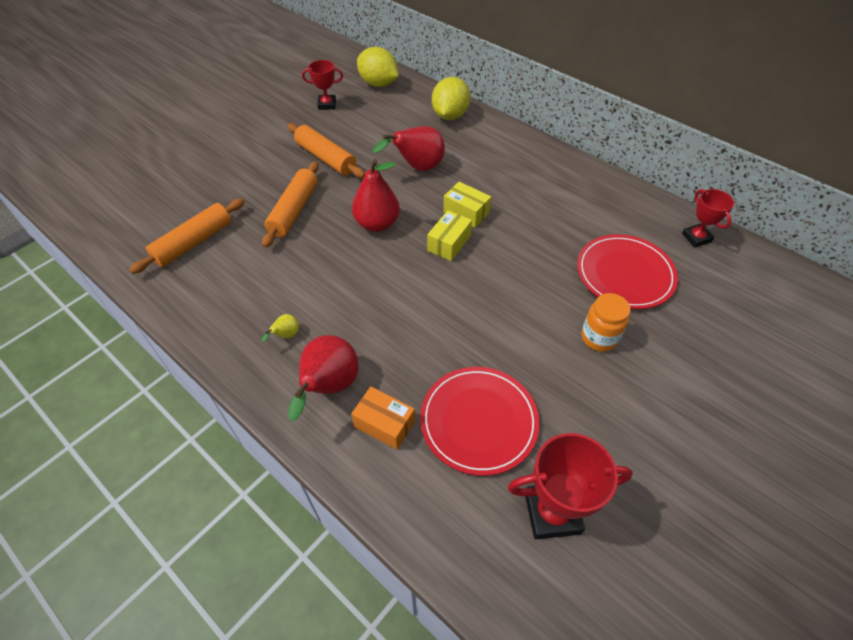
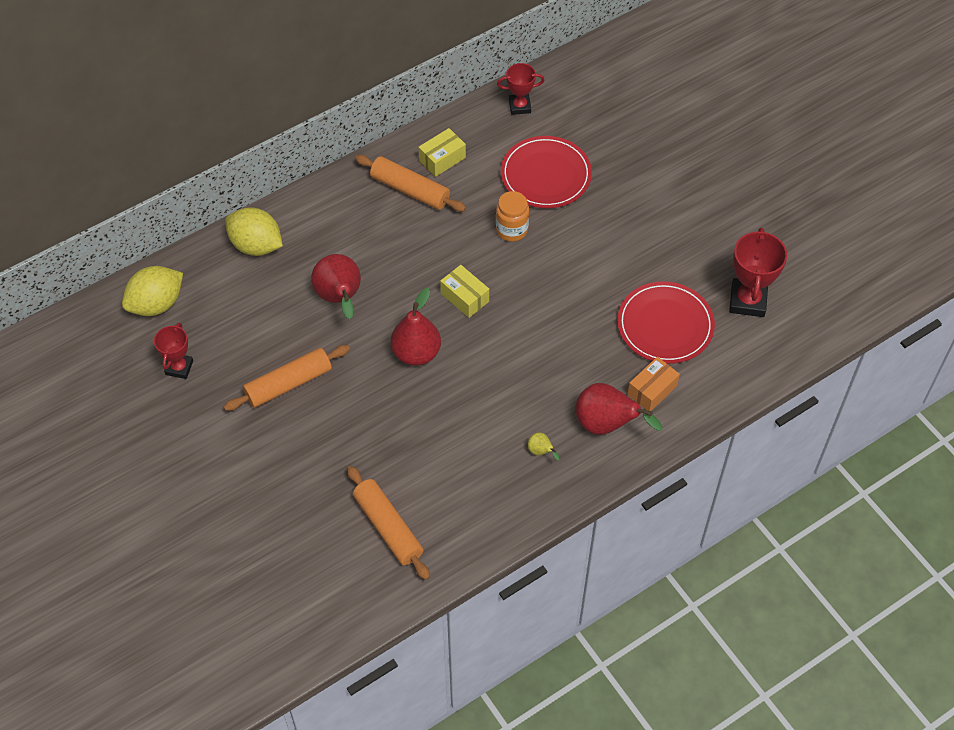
camera: 75 degrees left, 5 degrees up
orange rolling pin [262,161,319,248] -> orange rolling pin moved to [355,155,466,212]
yellow box [443,182,491,228] -> yellow box moved to [419,128,466,177]
orange jar [581,293,631,352] -> orange jar moved to [496,191,529,242]

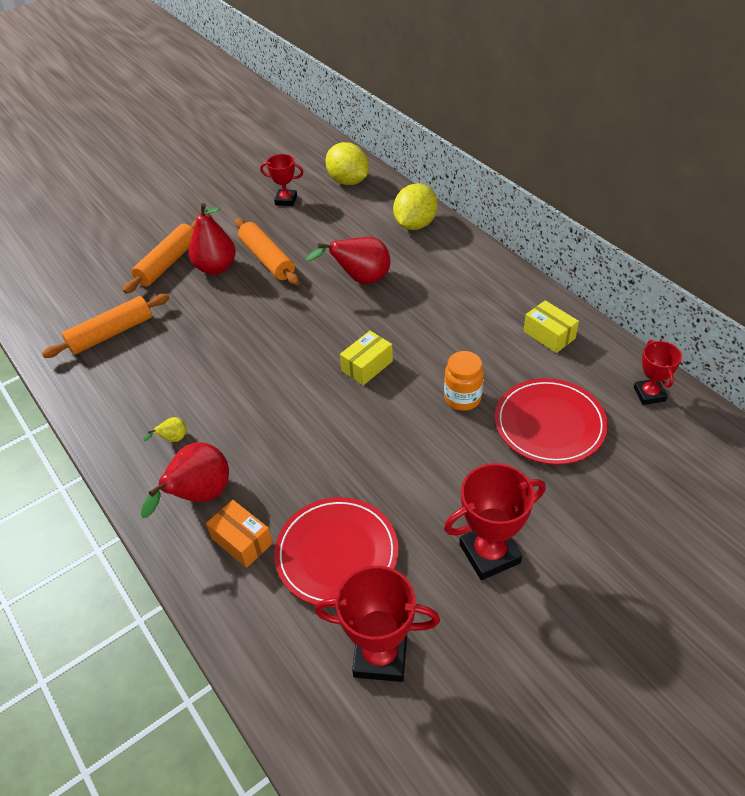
camera: 90 degrees right, 10 degrees down
orange rolling pin [355,155,466,212] -> orange rolling pin moved to [123,220,196,294]
red pear [391,288,441,366] -> red pear moved to [189,203,236,275]
none -> red trophy [444,463,546,580]

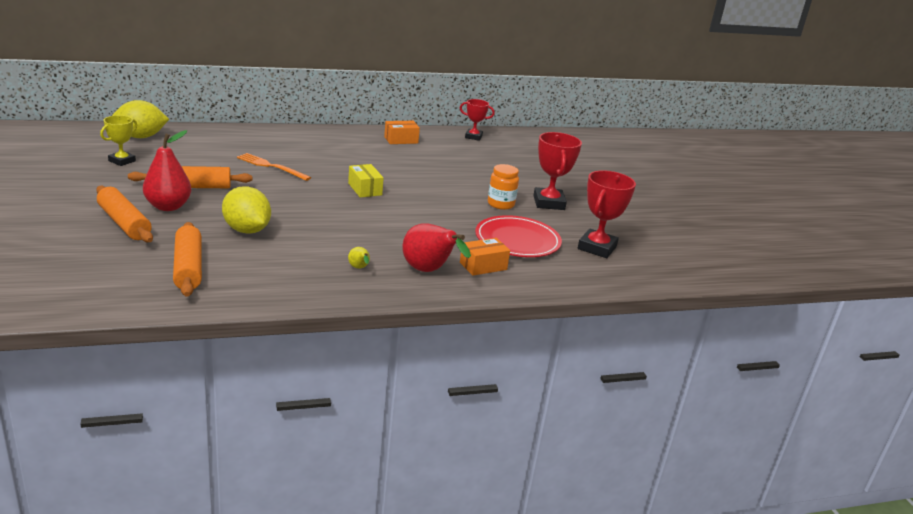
camera: 75 degrees left, 20 degrees down
red trophy [260,154,303,206] -> yellow trophy [100,115,137,166]
red pear [306,237,390,284] -> orange fork [237,153,311,181]
yellow lemon [393,183,438,230] -> yellow lemon moved to [222,186,271,234]
orange jar [444,351,484,411] -> orange jar moved to [488,164,519,210]
red plate [495,378,608,465] -> none
yellow box [523,300,579,353] -> orange box [384,121,420,144]

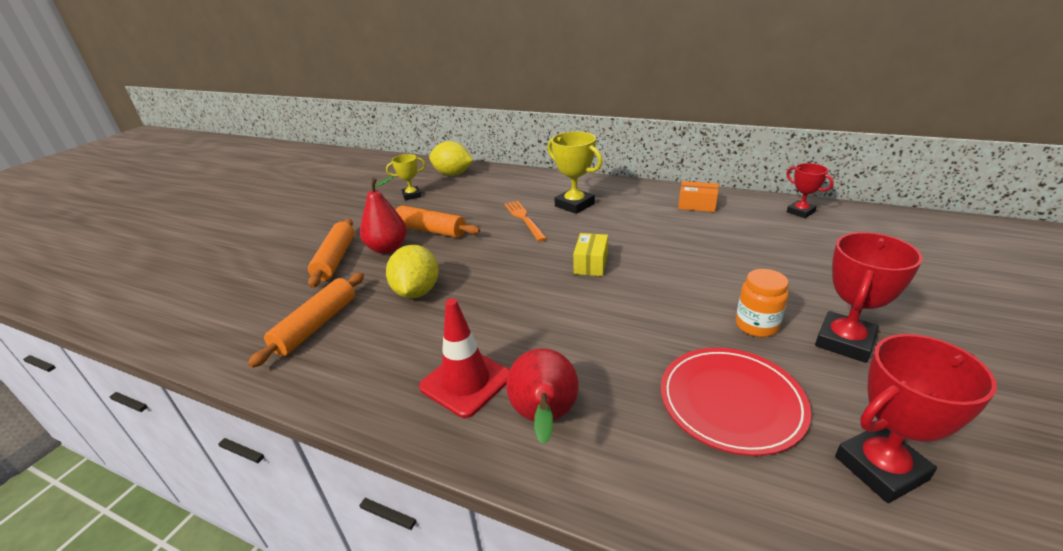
camera: 45 degrees right, 5 degrees up
yellow pear [348,247,370,269] -> red traffic cone [419,299,509,418]
orange box [460,238,510,276] -> none
none -> yellow trophy [547,132,603,214]

